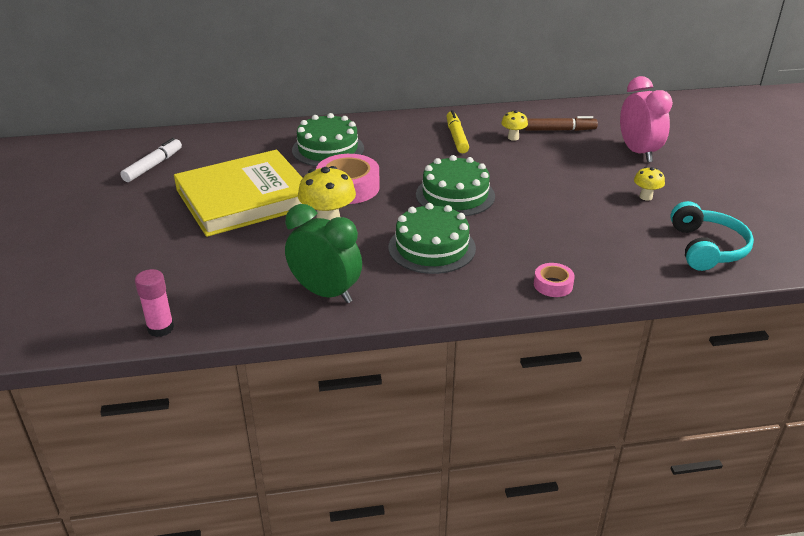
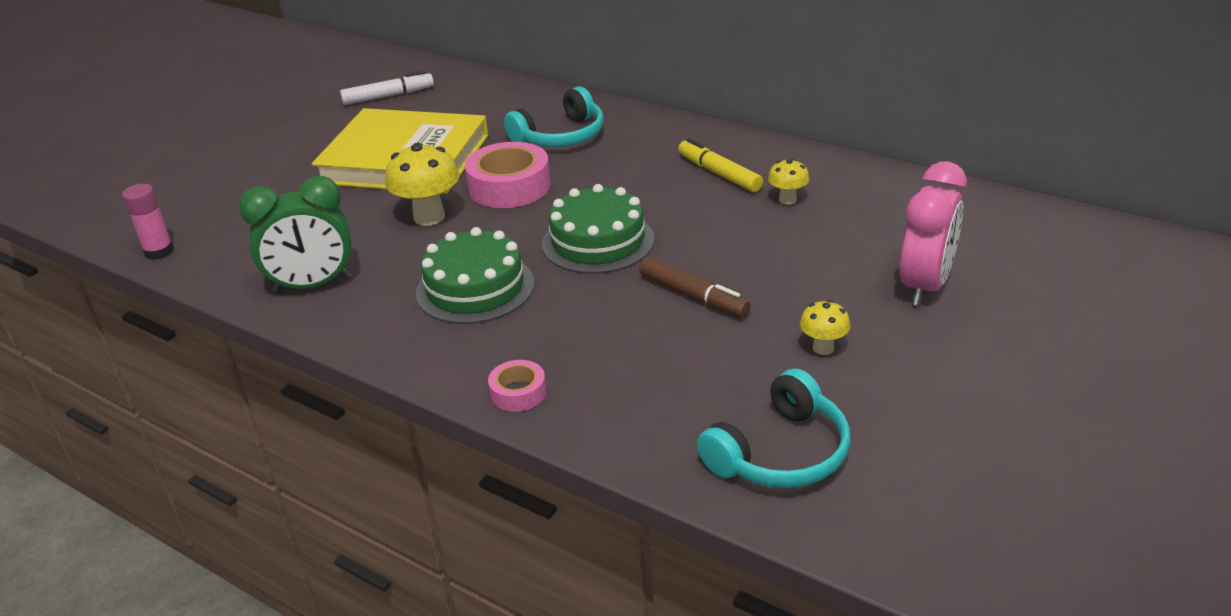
camera: 45 degrees right, 0 degrees up
green clock [285,204,362,303] -> green clock turned 90 degrees clockwise [239,176,352,294]
green cake [292,113,364,167] -> turquoise headphones [504,86,603,147]
yellow marker [446,110,469,153] -> yellow marker turned 75 degrees counterclockwise [678,138,763,192]
brown marker [524,116,598,131] -> brown marker moved to [639,257,751,317]

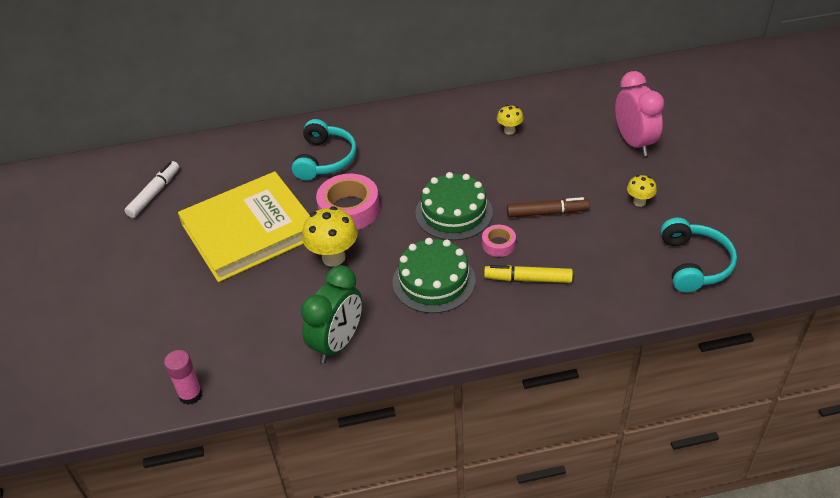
camera: 45 degrees left, 10 degrees up
pink tape [488,360,547,412] -> pink tape moved to [482,225,516,257]
yellow marker [678,138,763,192] -> yellow marker moved to [484,265,573,283]

